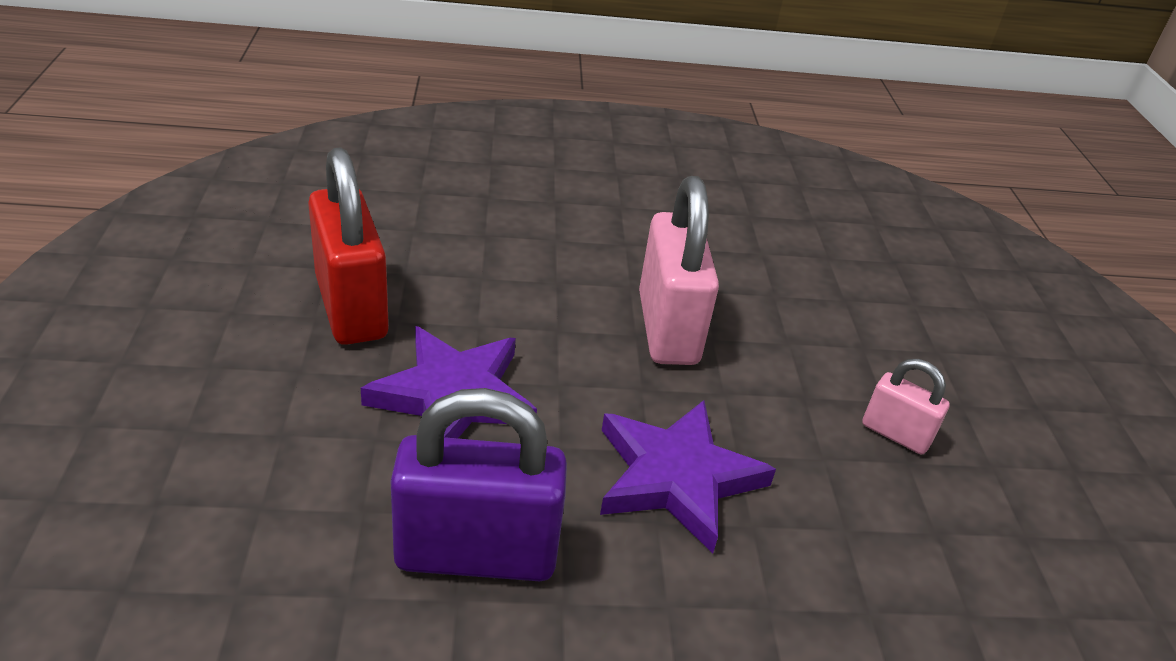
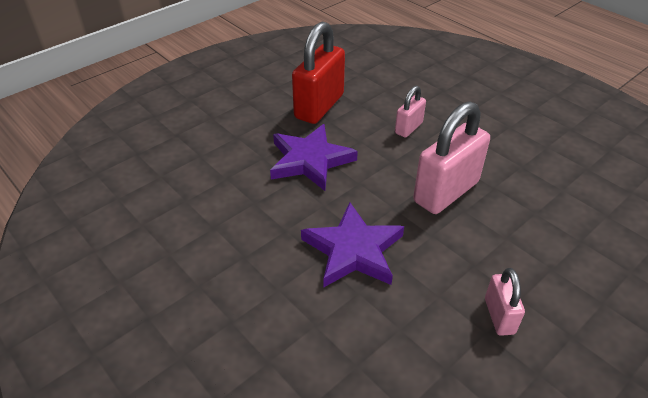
camera: 55 degrees right, 5 degrees up
purple padlock [390,388,567,581] -> none
none -> pink padlock [395,86,426,138]

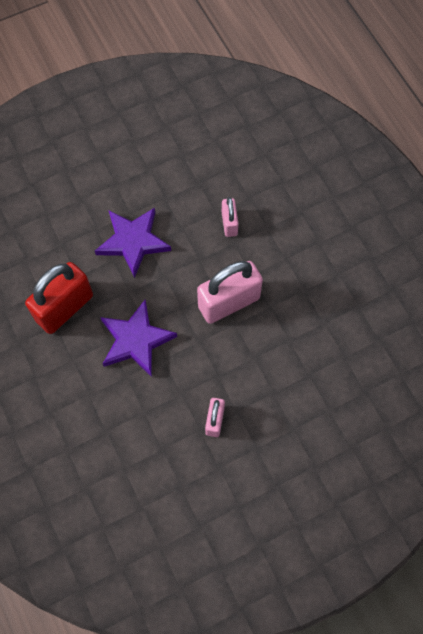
camera: 15 degrees right, 25 degrees up
red padlock [292,22,345,124] -> red padlock moved to [25,262,93,334]
pink padlock [395,86,426,138] -> pink padlock turned 60 degrees counterclockwise [222,197,239,237]

